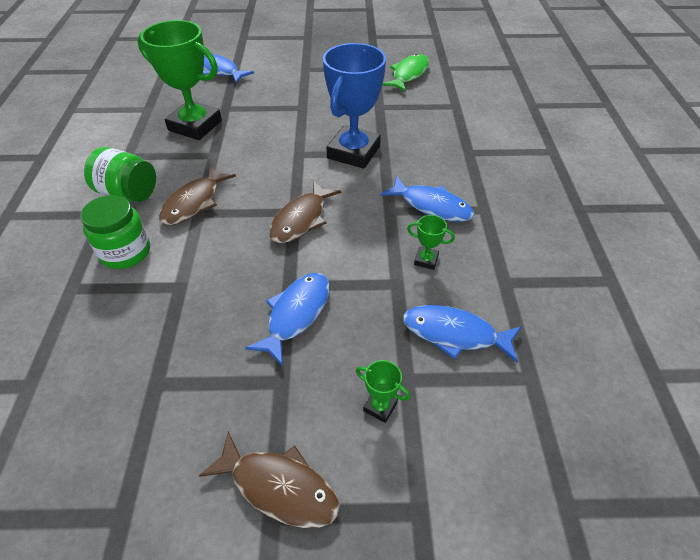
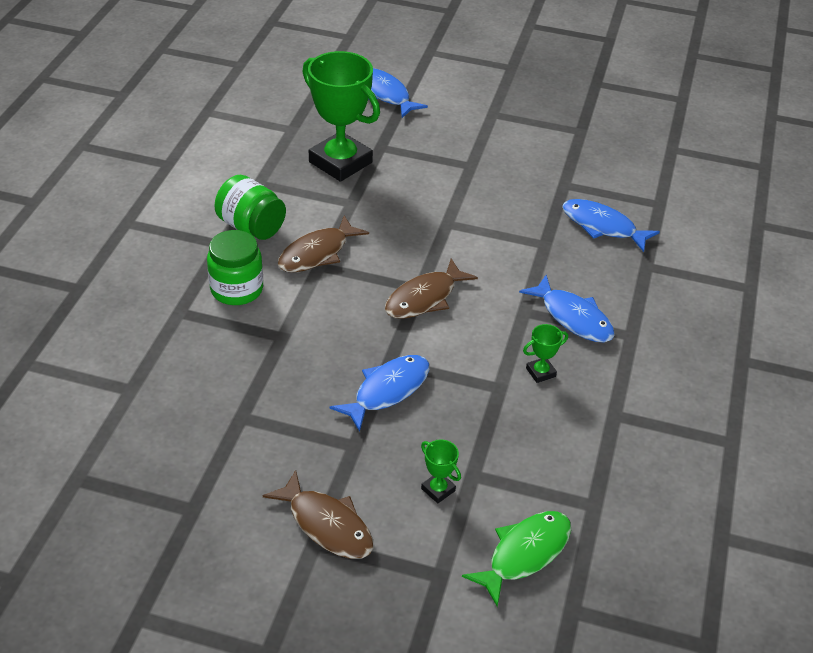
camera: 15 degrees right, 5 degrees down
blue trophy [323,43,386,169] -> none
green fish [382,54,429,92] -> green fish moved to [462,511,571,607]
blue fish [403,305,521,363] -> blue fish moved to [562,199,660,252]
green trophy [407,215,455,270] -> green trophy turned 60 degrees counterclockwise [523,324,568,383]

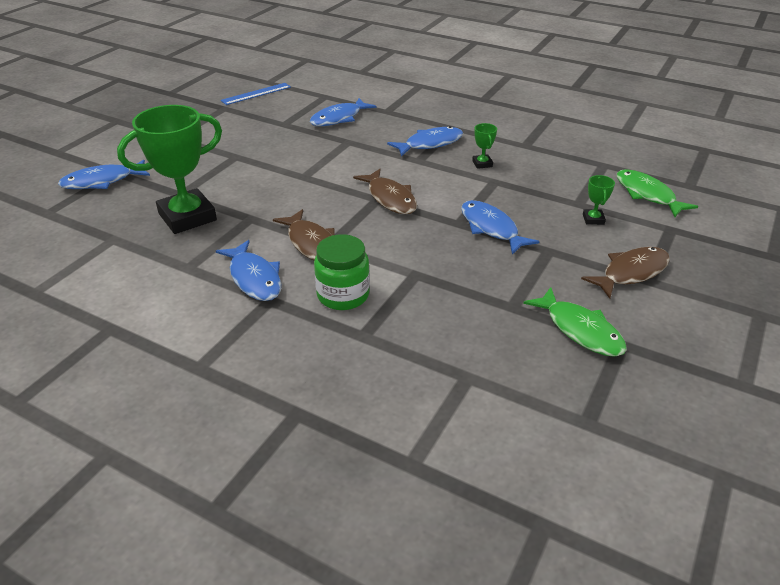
camera: 75 degrees left, 5 degrees down
green jar [215,175,286,240] -> blue fish [216,240,281,301]
green trophy [421,439,461,503] -> green trophy turned 60 degrees counterclockwise [583,175,615,225]
none -> blue ruler [221,83,291,105]
none -> green fish [523,287,627,357]

